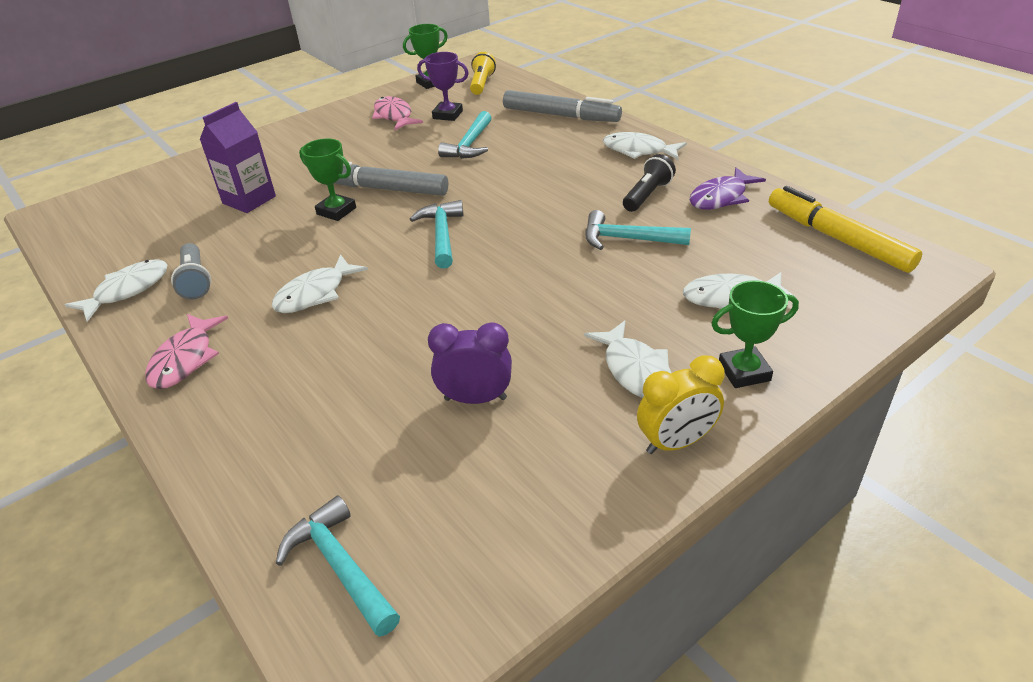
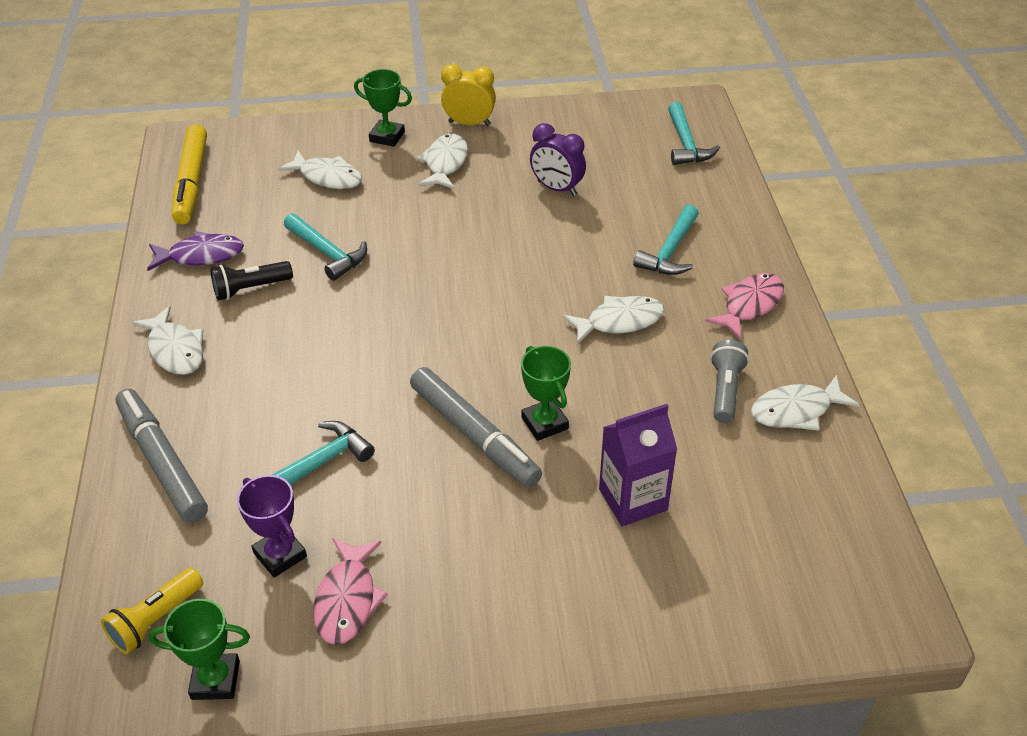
camera: 150 degrees left, 5 degrees up
turquoise hammer [410,200,464,269] -> turquoise hammer moved to [633,205,699,275]

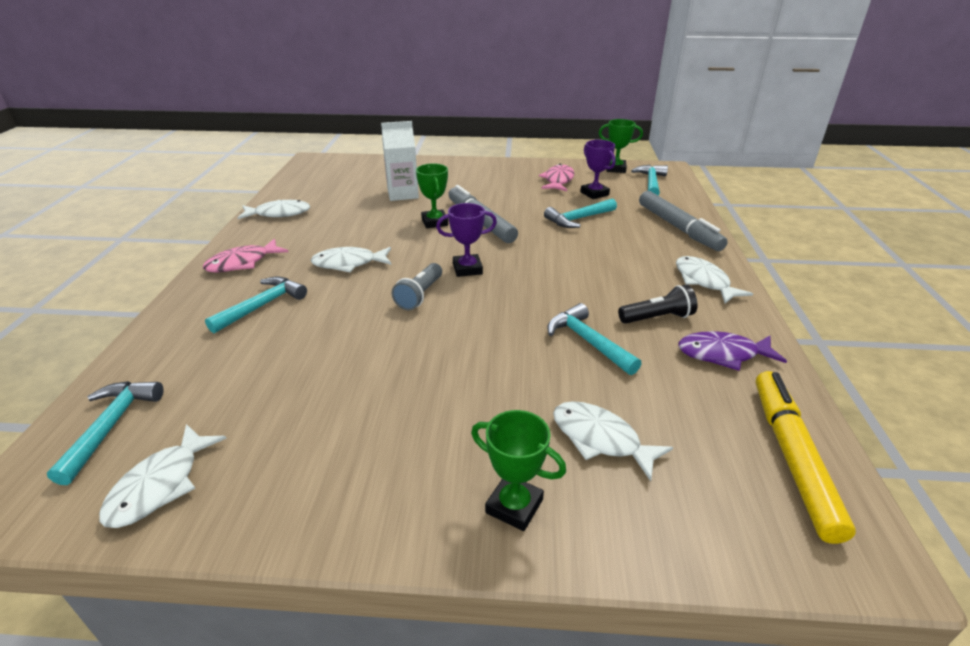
camera: 170 degrees left, 10 degrees down
yellow flashlight [101,568,203,654] -> turquoise hammer [631,165,668,196]
white fish [417,134,468,189] -> white fish moved to [99,424,227,528]
yellow clock [441,64,496,126] -> none
purple clock [530,123,586,196] -> none
purple carton [599,404,677,526] -> white carton [381,121,419,201]
grey flashlight [710,340,749,423] -> grey flashlight moved to [392,263,442,310]
none -> purple trophy [436,203,497,277]

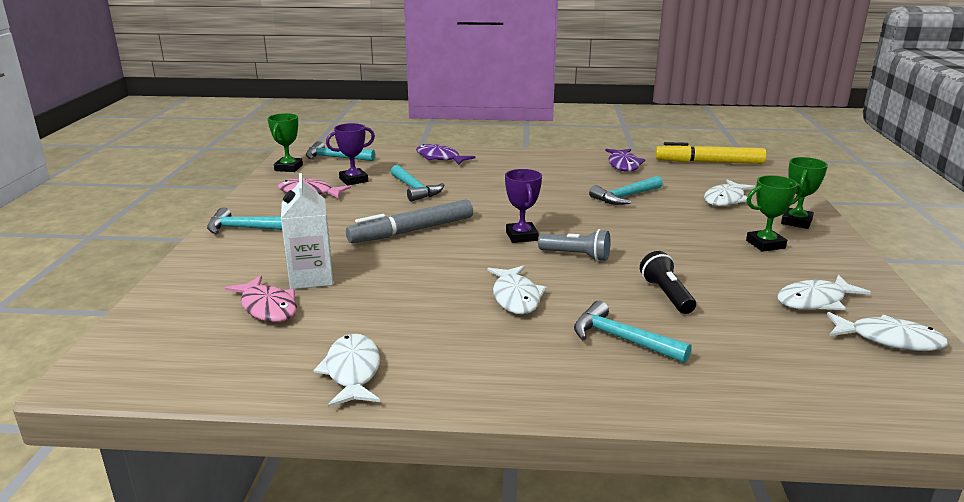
camera: 90 degrees left, 10 degrees down
turquoise hammer [47,381,163,485] -> turquoise hammer moved to [207,207,282,235]
pink fish [203,239,288,272] -> pink fish moved to [224,275,297,322]
green trophy [416,163,448,228] -> green trophy moved to [746,175,802,252]
black flashlight [618,285,697,324] -> black flashlight moved to [640,251,696,314]
grey marker [639,191,728,251] -> purple fish [416,144,476,165]
white fish [676,256,753,304] -> white fish moved to [777,275,871,310]

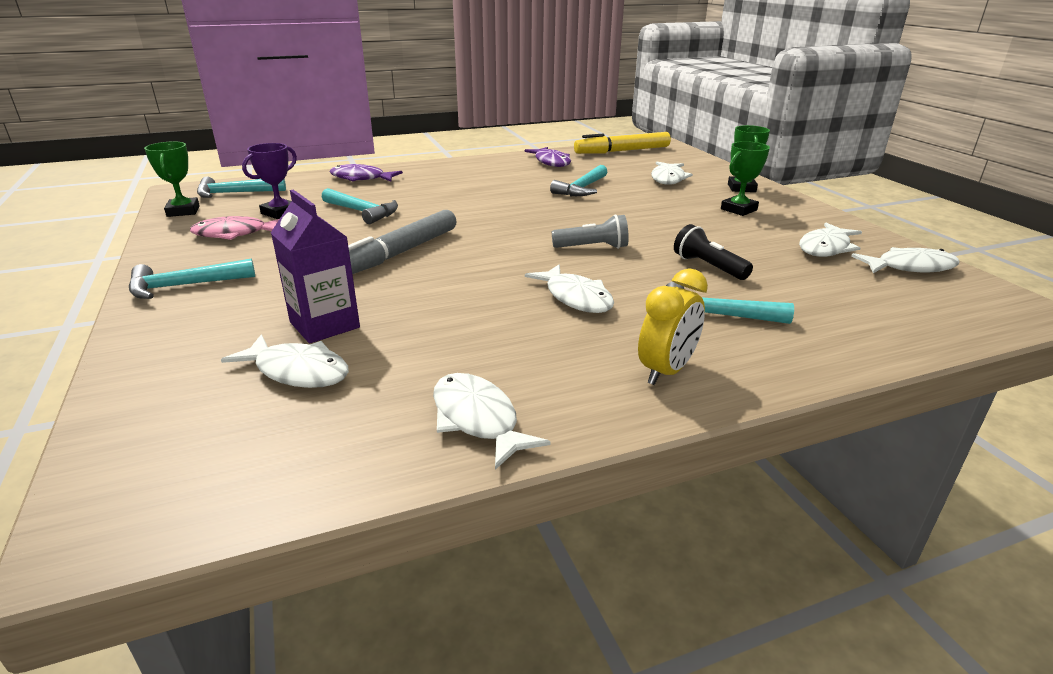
camera: 25 degrees left, 5 degrees up
pink fish [224,275,297,322] -> white fish [221,334,349,388]
white carton [281,173,333,289] -> purple carton [271,190,360,343]
purple trophy [505,169,542,243] -> none
none -> yellow clock [638,268,708,385]

